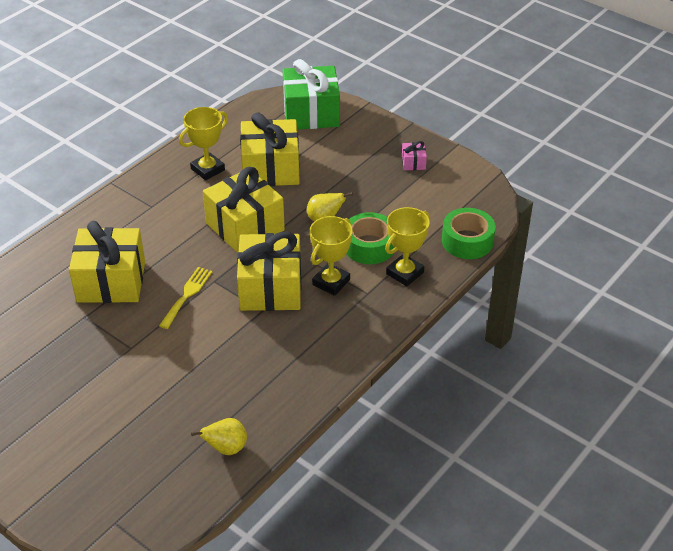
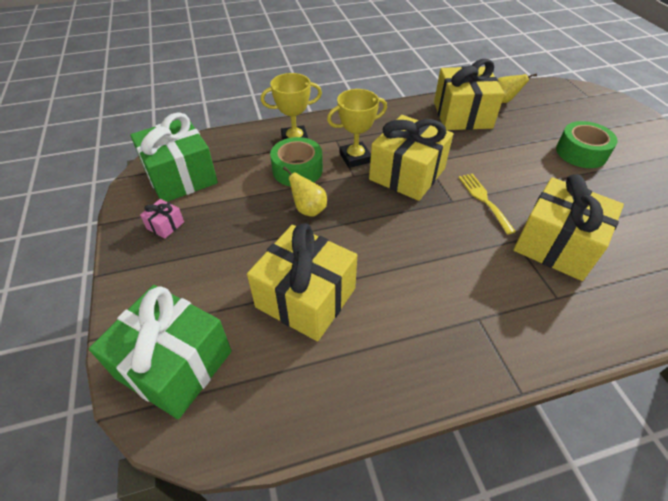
camera: 145 degrees left, 5 degrees up
yellow fork [159,267,212,329] -> yellow fork turned 105 degrees clockwise [458,173,516,234]
yellow trophy [179,107,228,180] -> none
yellow gift [203,167,285,253] -> yellow gift moved to [434,59,505,130]
green tape [442,208,496,259] -> green tape moved to [556,121,618,168]
none -> green gift [130,112,218,202]

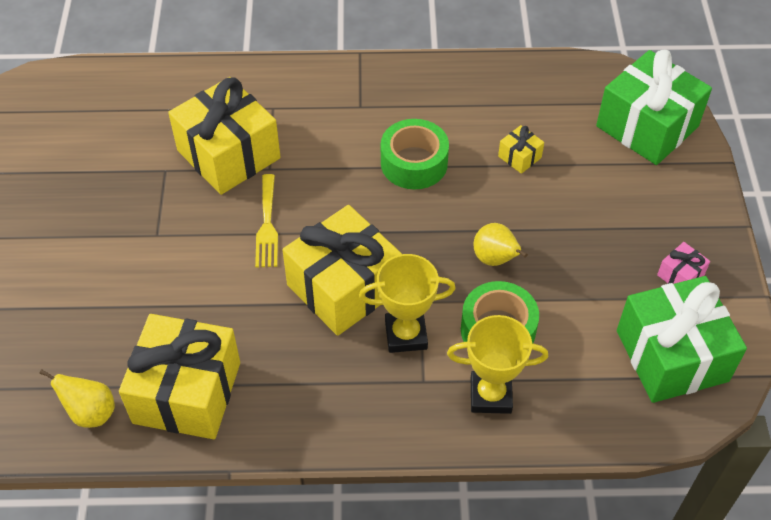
camera: 165 degrees left, 5 degrees up
yellow gift [247,223,357,341] -> yellow gift [498,125,544,174], size x0.41
green tape [556,121,618,168] -> green tape moved to [381,119,449,189]

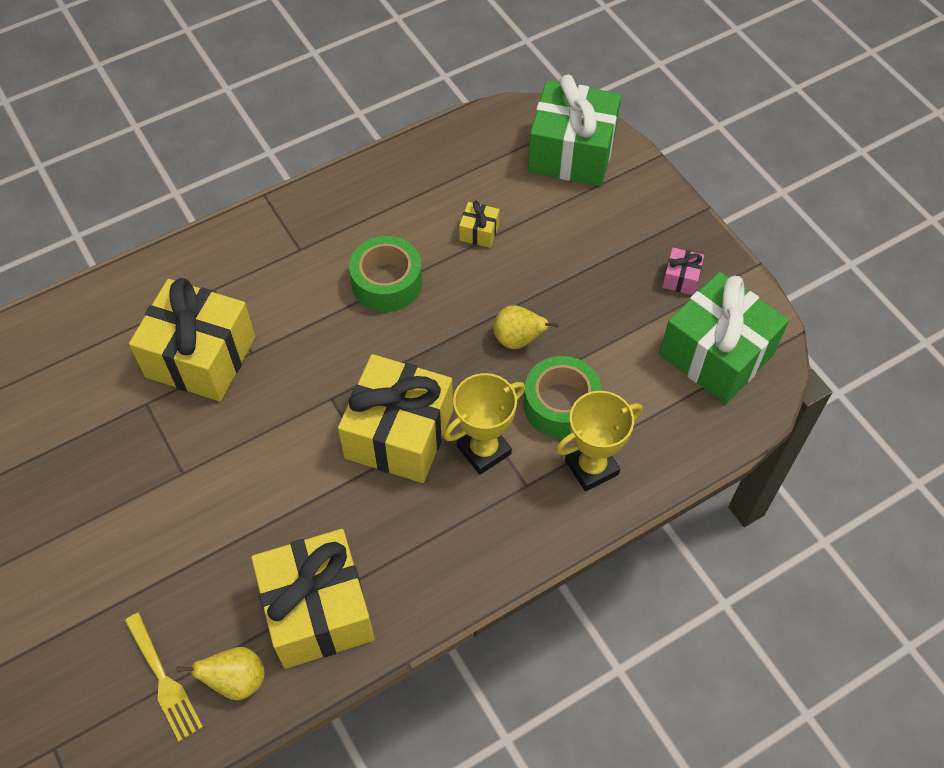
camera: 30 degrees left, 5 degrees up
yellow fork [255,174,278,268] -> yellow fork moved to [125,613,203,741]

